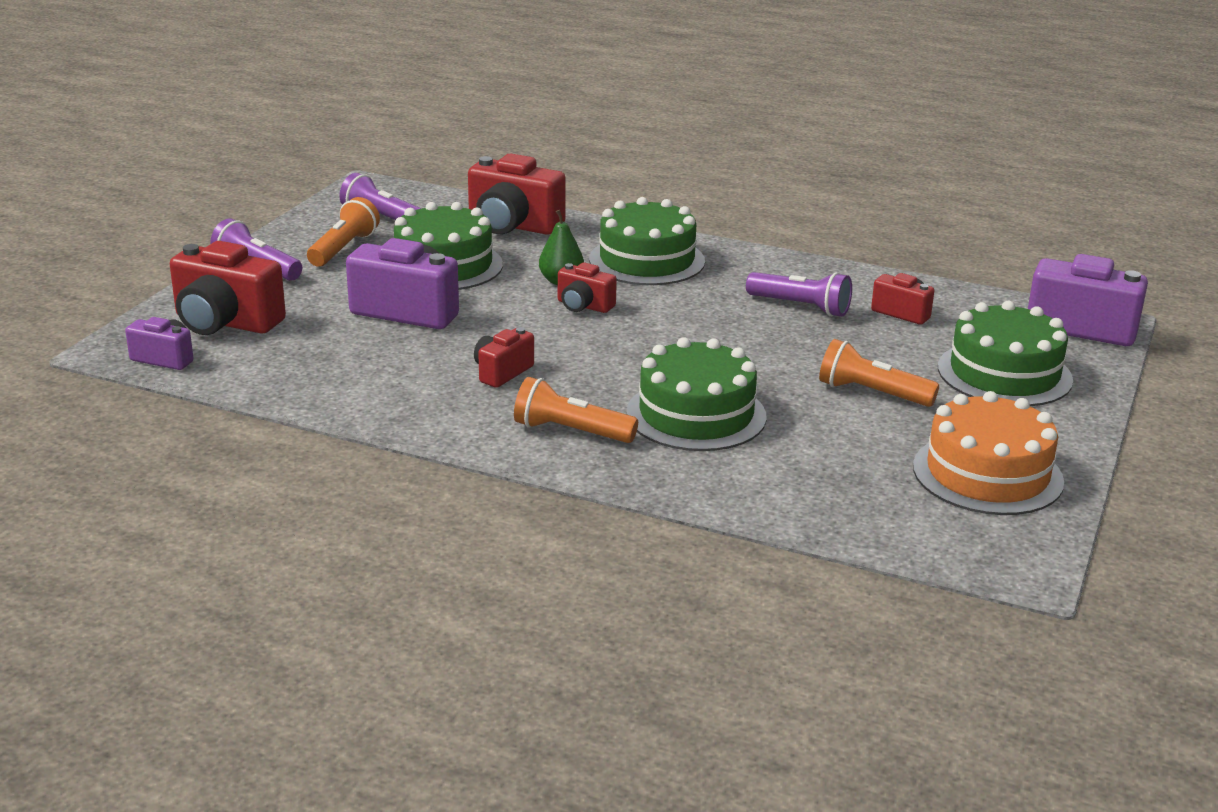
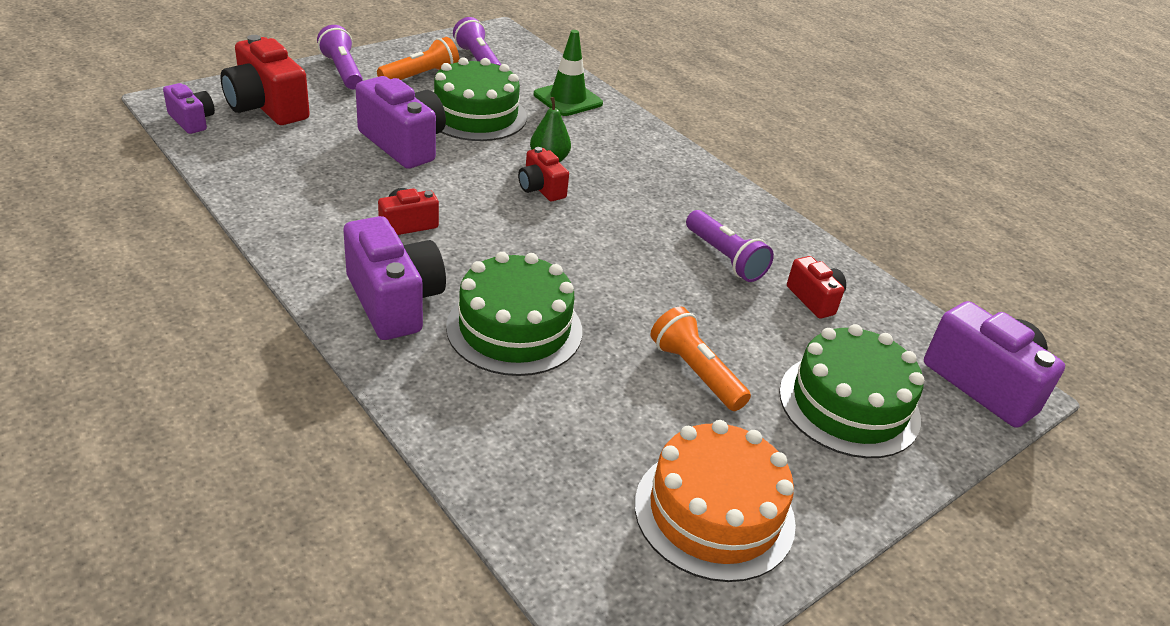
camera: 25 degrees right, 10 degrees up
red camera [468,154,566,235] -> green traffic cone [534,30,603,116]
orange flashlight [514,377,638,443] -> purple camera [344,216,446,340]
green cake [589,197,705,285] -> none

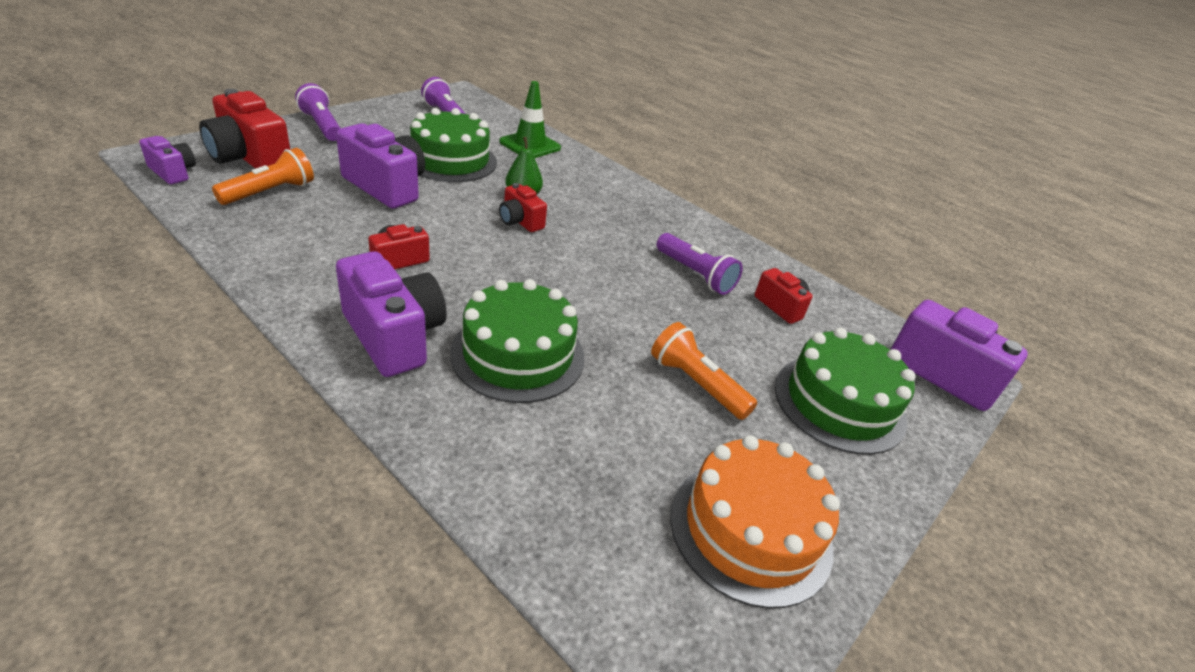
camera: 10 degrees left, 0 degrees up
orange flashlight [377,37,459,80] -> orange flashlight moved to [212,148,314,205]

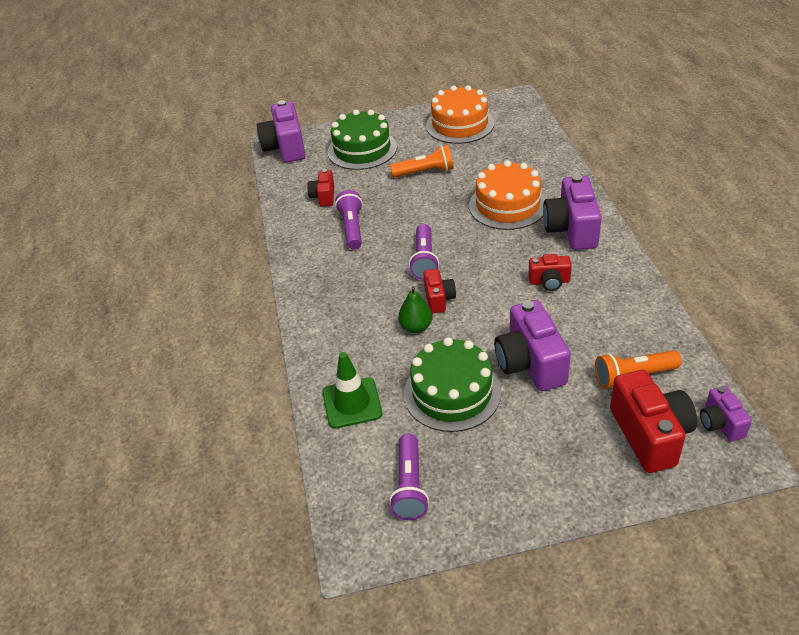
camera: 135 degrees left, 5 degrees up
purple flashlight [295,83,340,141] -> purple flashlight moved to [409,224,439,280]
green cake [450,279,585,403] -> orange cake [469,160,546,230]
orange flashlight [651,322,757,420] -> orange flashlight turned 90 degrees counterclockwise [390,145,453,178]

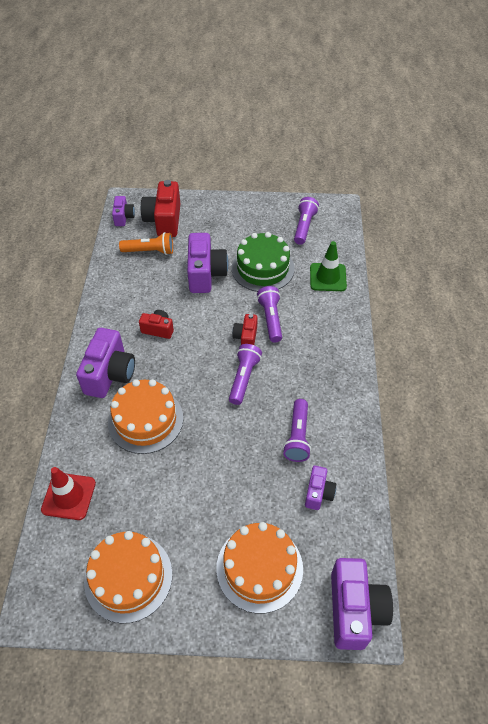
camera: 170 degrees left, 10 degrees up
red camera [307,169,335,207] -> purple camera [305,466,336,510]
green cake [328,110,397,170] -> orange cake [216,522,303,614]
orange flashlight [390,145,453,178] -> none
green pear [398,286,433,333] -> purple flashlight [257,286,282,343]
none -> red traffic cone [41,467,96,520]

